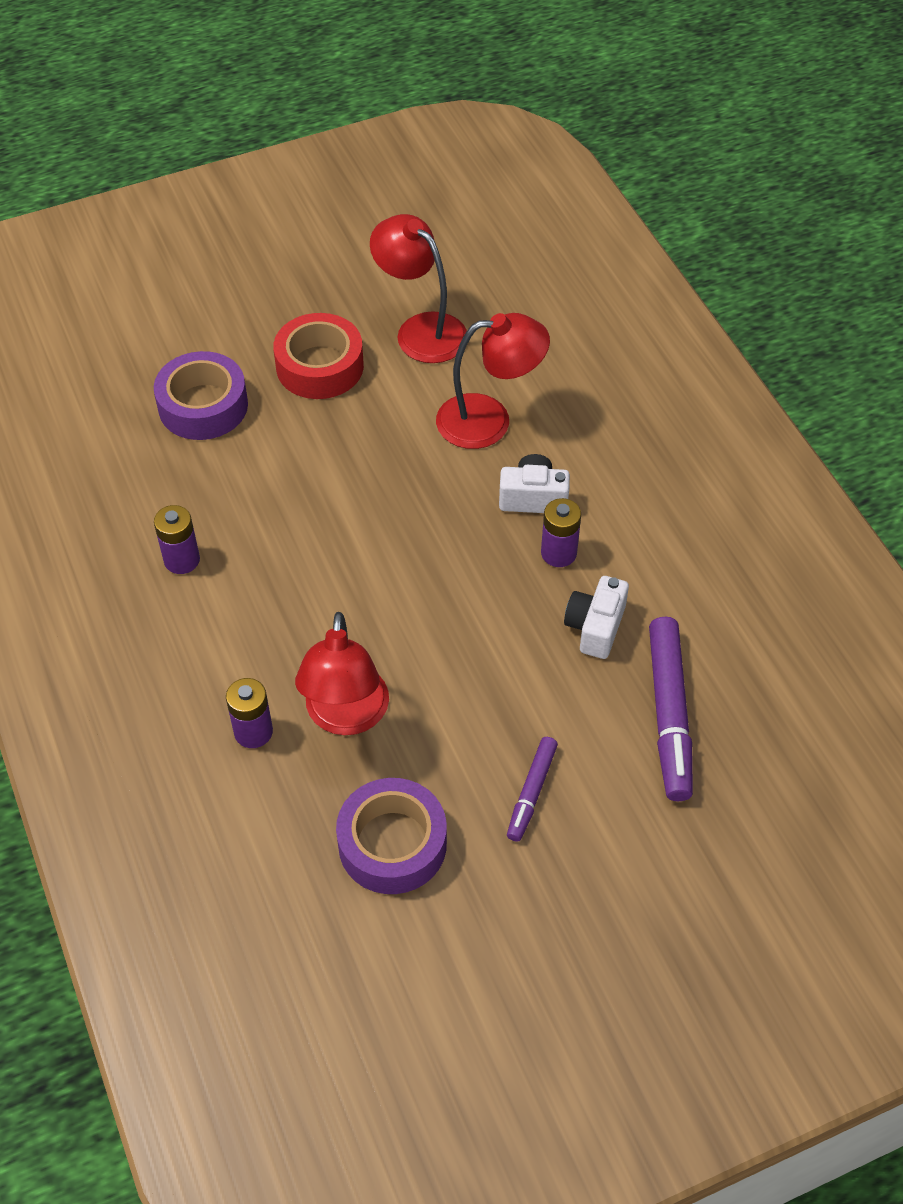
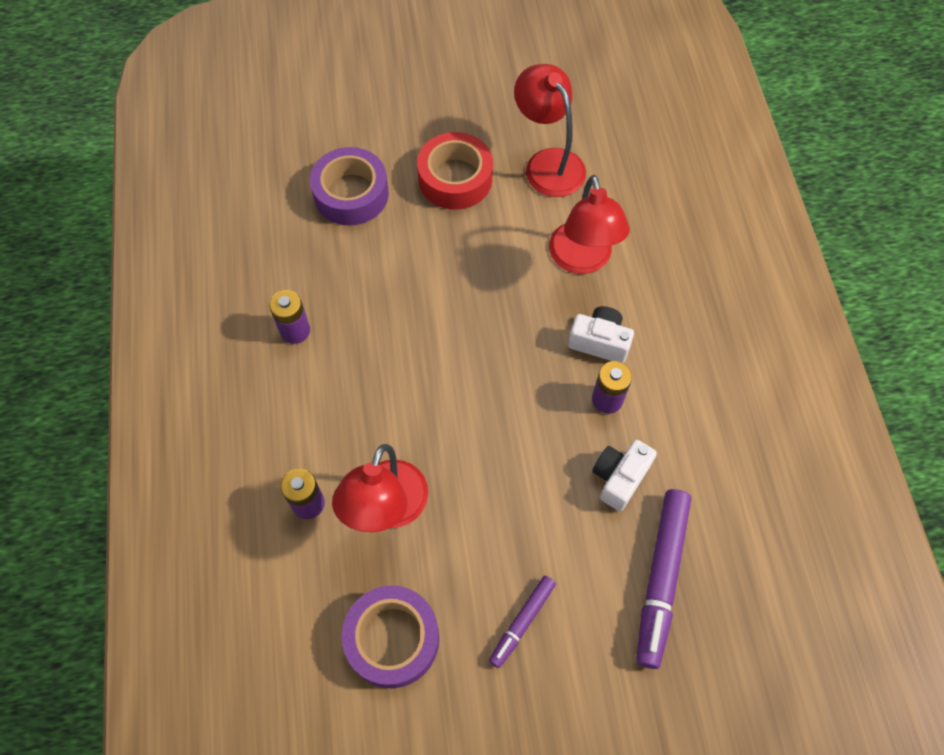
camera: 15 degrees right, 10 degrees up
red lamp [436,313,550,449] -> red lamp turned 75 degrees clockwise [549,175,630,274]

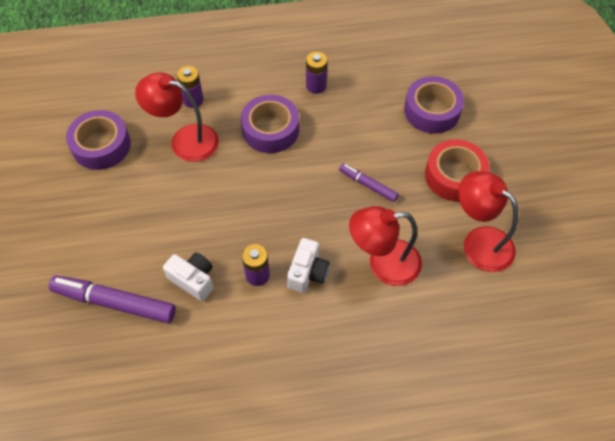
camera: 90 degrees right, 5 degrees down
purple marker [489,576,556,668] -> purple marker moved to [339,163,399,202]
red lamp [514,64,586,197] -> red lamp turned 105 degrees counterclockwise [458,171,518,272]
none -> purple tape [241,95,299,153]

